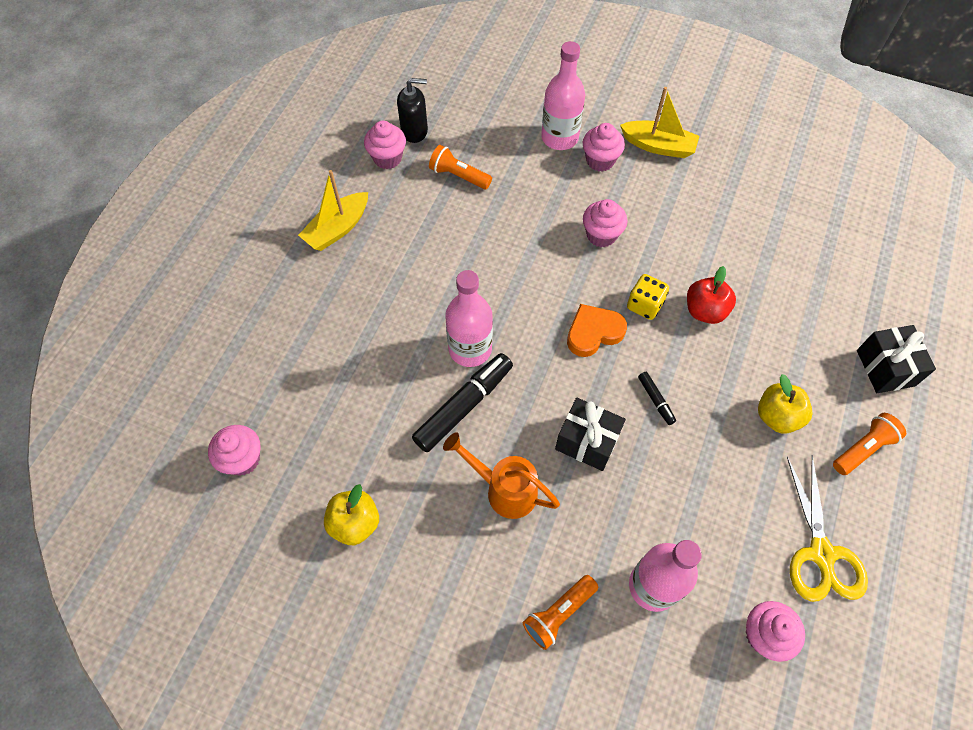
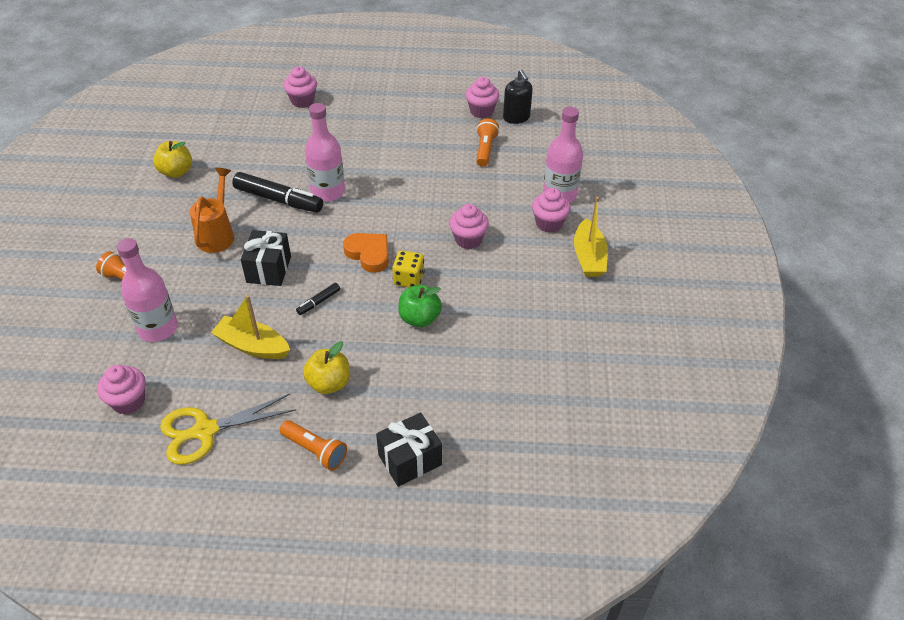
camera: 70 degrees right, 15 degrees down
pink cupcake [208,425,261,476] -> pink cupcake moved to [283,67,317,108]
yellow boat [298,170,368,251] -> yellow boat moved to [211,295,290,359]
red apple [687,266,736,324] -> green apple [398,285,442,327]

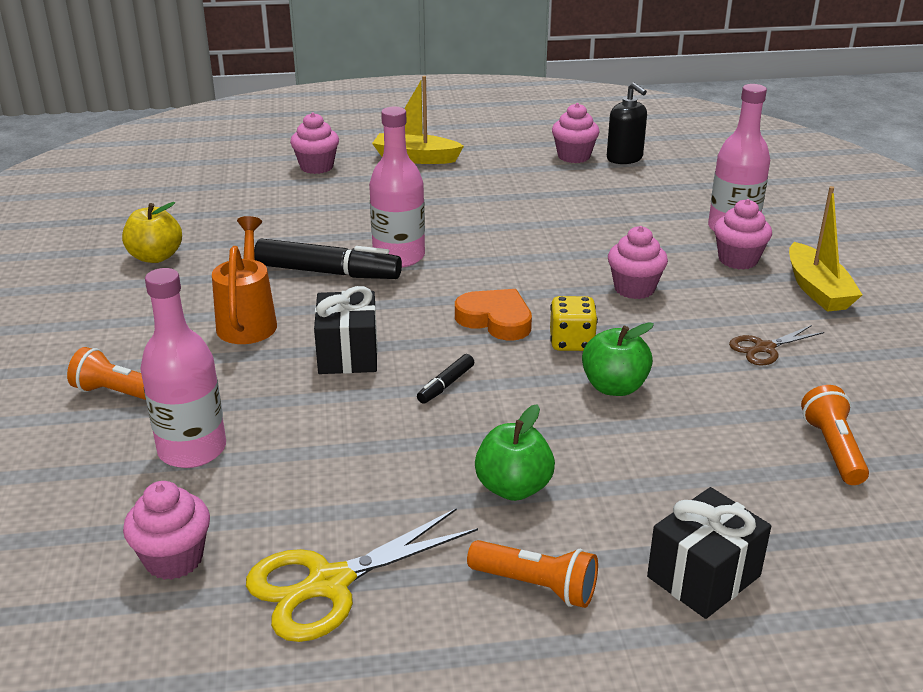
camera: 10 degrees left, 15 degrees down
yellow boat [211,295,290,359] -> yellow boat moved to [372,76,464,164]
yellow apple [303,342,350,394] -> green apple [475,404,555,501]
orange flashlight [476,119,499,167] -> orange flashlight moved to [801,385,869,485]
none -> brown scissors [729,325,824,366]

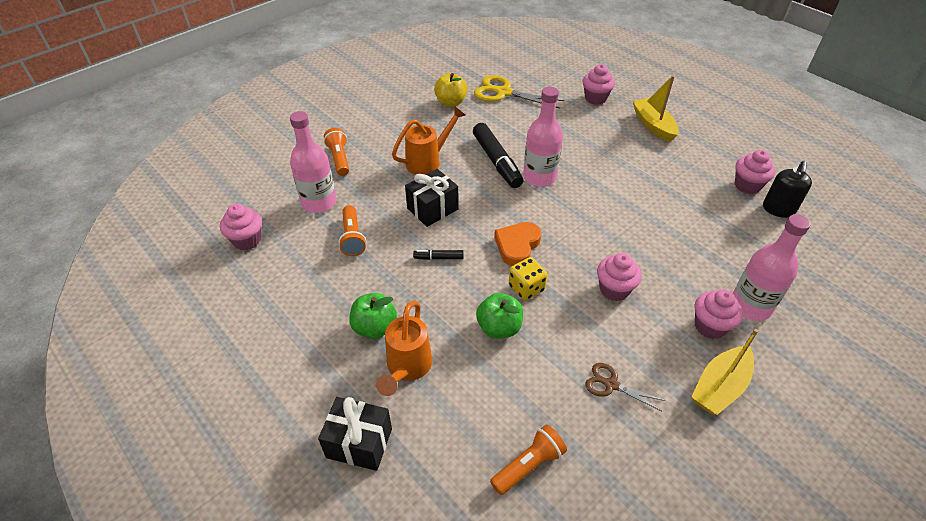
camera: 55 degrees right, 15 degrees up
yellow scissors [246,508,478,642] -> yellow scissors moved to [474,75,564,109]
orange heart [455,289,532,340] -> orange heart turned 150 degrees counterclockwise [494,222,542,266]
orange flashlight [467,540,598,608] -> orange flashlight moved to [338,205,366,256]
none -> orange watering can [376,301,432,396]

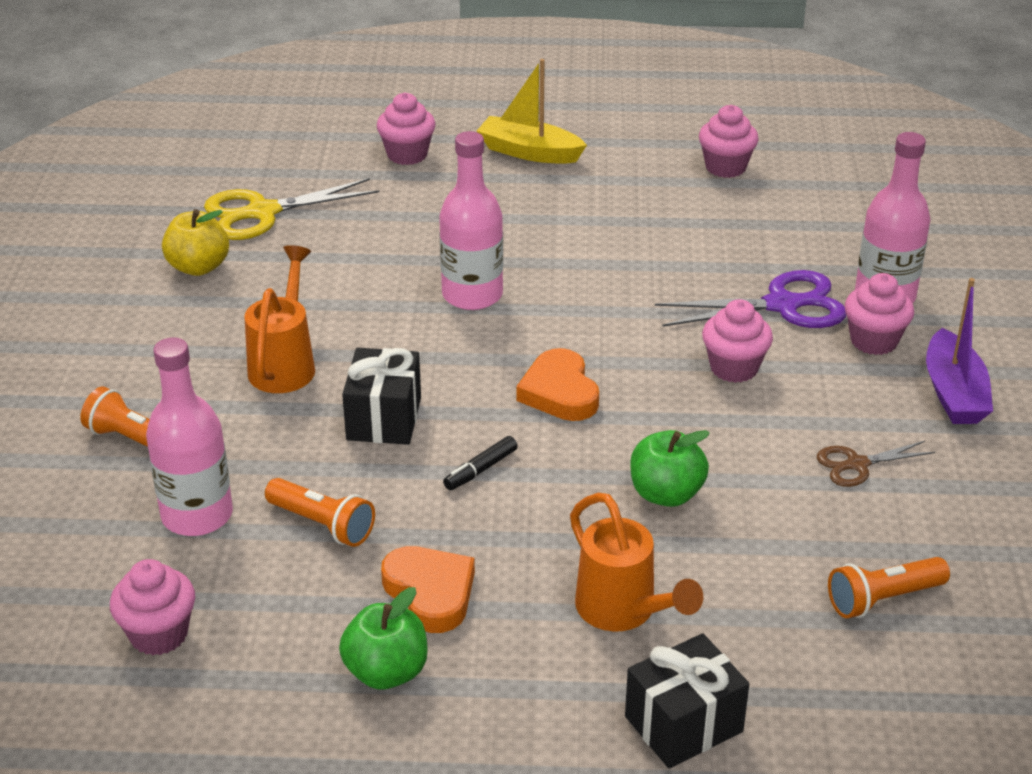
camera: 45 degrees left, 10 degrees down
green apple [349,293,397,339] -> green apple moved to [339,587,428,689]
black marker [473,123,523,188] -> none
orange flashlight [490,425,567,495] -> orange flashlight turned 120 degrees counterclockwise [828,557,950,618]
yellow dice [509,257,548,300] -> none
yellow boat [691,329,758,415] -> purple boat [926,278,993,424]
black soap dispenser [763,160,812,218] -> none
none -> orange heart [381,546,475,633]
none -> purple scissors [655,270,846,328]

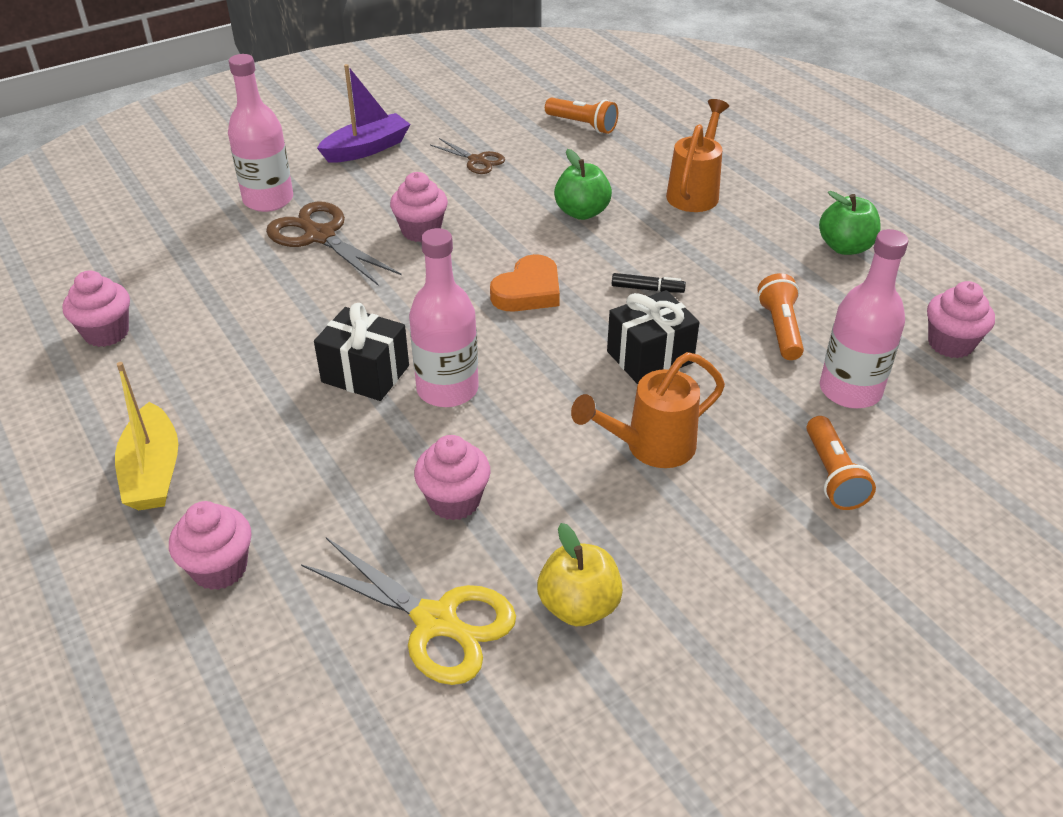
camera: 125 degrees left, 5 degrees up
orange heart [381,546,475,633] -> none
black gift [625,633,749,768] -> black gift moved to [314,303,409,401]
purple scissors [655,270,846,328] -> brown scissors [266,202,401,286]
pink cupcake [845,273,914,355] -> pink cupcake moved to [414,435,491,520]

